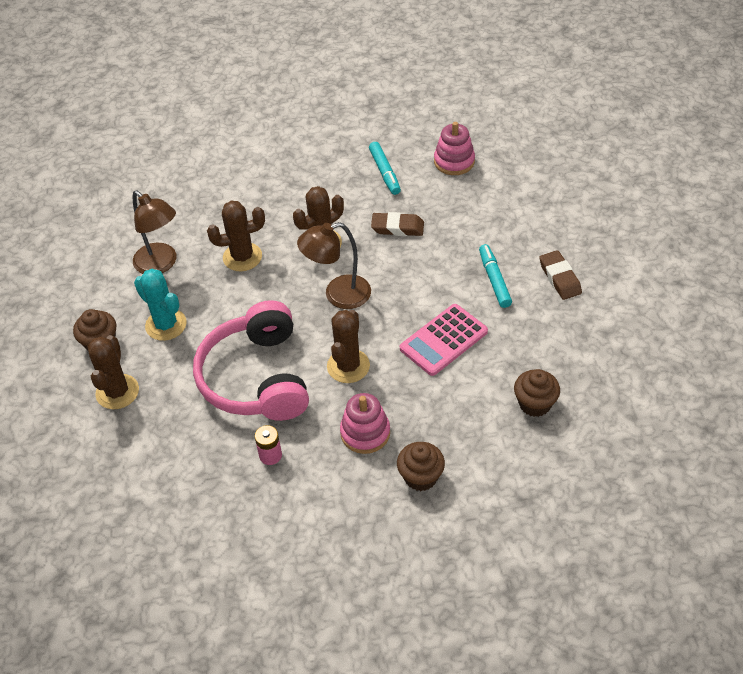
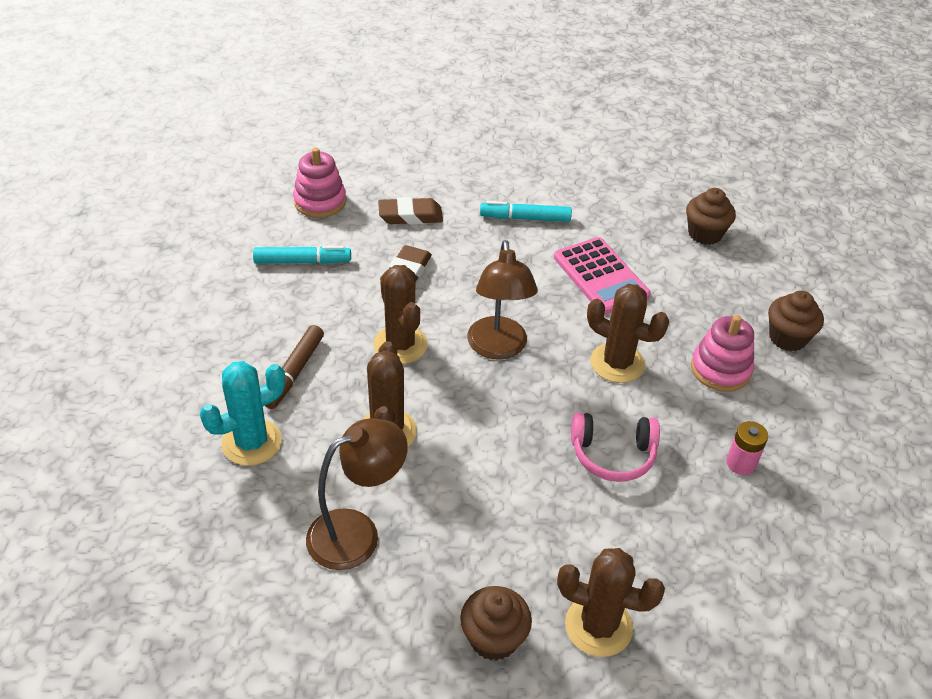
camera: 80 degrees left, 5 degrees down
turquoise cactus [134,269,187,341] -> turquoise cactus moved to [200,361,285,466]
pink headphones [193,300,309,421] -> pink headphones [571,412,660,482], size x0.52
brown eraser [540,250,582,300] -> brown eraser moved to [378,197,443,225]
none -> brown marker [265,325,324,409]

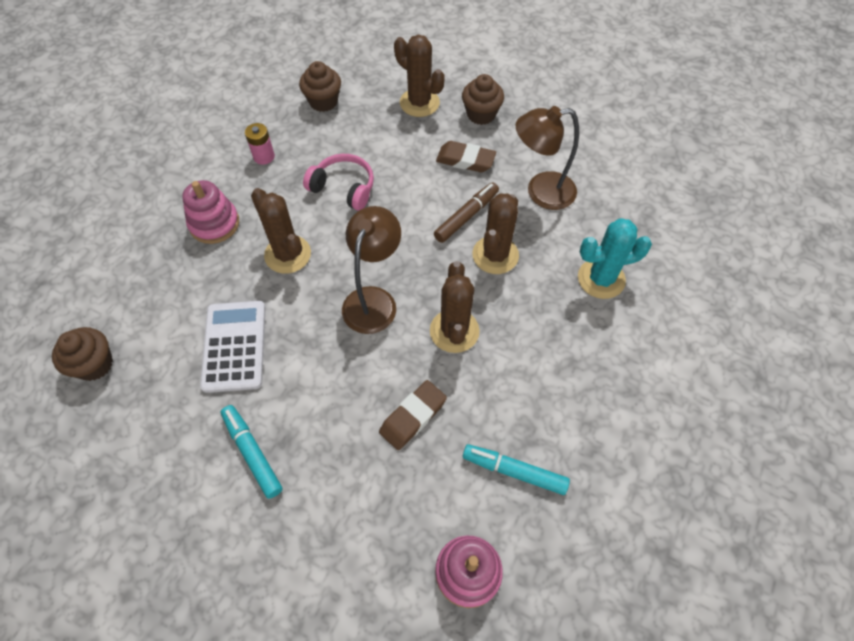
camera: 155 degrees left, 15 degrees up
brown marker [265,325,324,409] -> brown marker moved to [434,182,499,243]
brown eraser [378,197,443,225] -> brown eraser moved to [436,141,496,172]
turquoise marker [480,201,572,222] -> turquoise marker turned 150 degrees counterclockwise [221,405,283,499]
pink calculator [554,237,651,314] -> white calculator [200,301,265,393]
brown cupcake [768,291,824,351] -> brown cupcake moved to [299,61,341,112]

